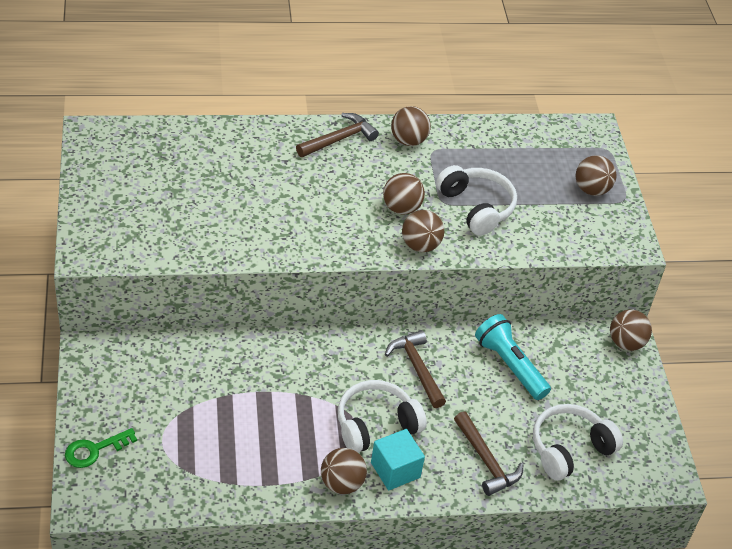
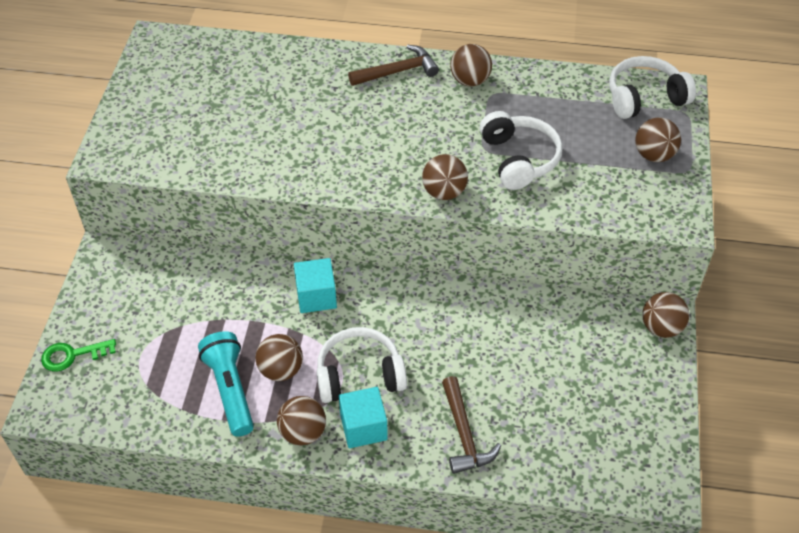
camera: 20 degrees right, 5 degrees up
brown ball [383,173,425,215] -> brown ball moved to [255,334,303,381]
brown hammer [385,330,446,408] -> none
turquoise flashlight [475,314,551,400] -> turquoise flashlight moved to [198,331,254,437]
white headphones [533,404,623,481] -> white headphones moved to [609,56,696,119]
none -> turquoise cube [294,258,337,313]

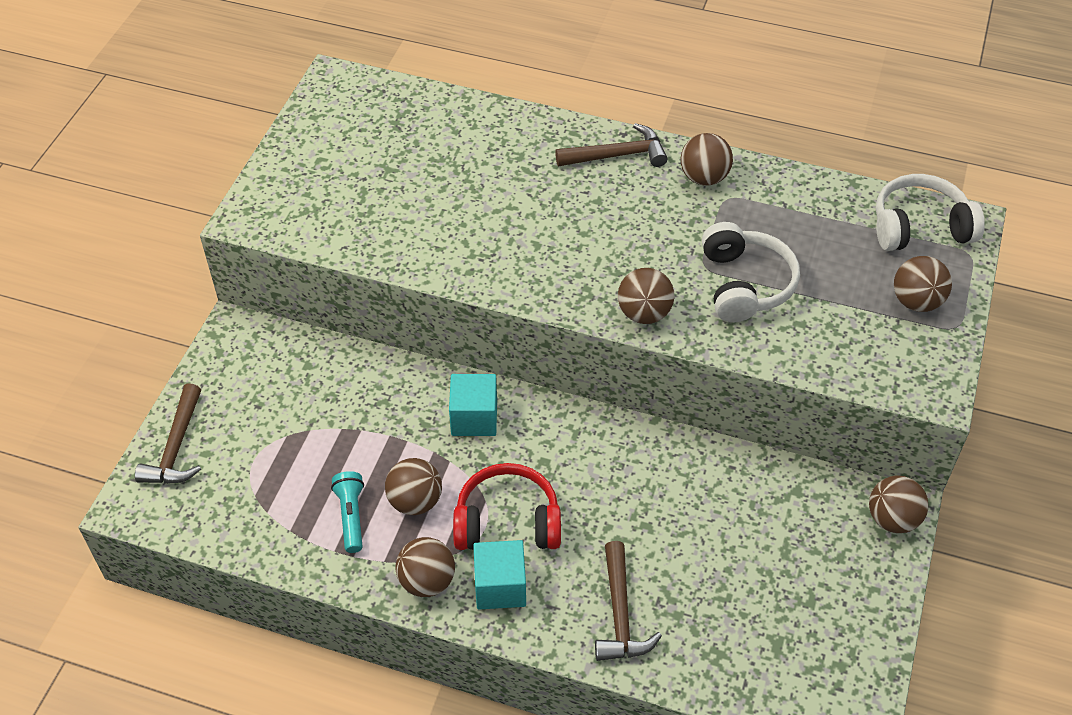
camera: 10 degrees right, 0 degrees up
green key [41,339,116,372] -> brown hammer [135,383,201,484]
turquoise flashlight [198,331,254,437] -> turquoise flashlight [331,471,364,553], size x0.64
white headphones [316,327,407,403] -> red headphones [453,463,561,550]

